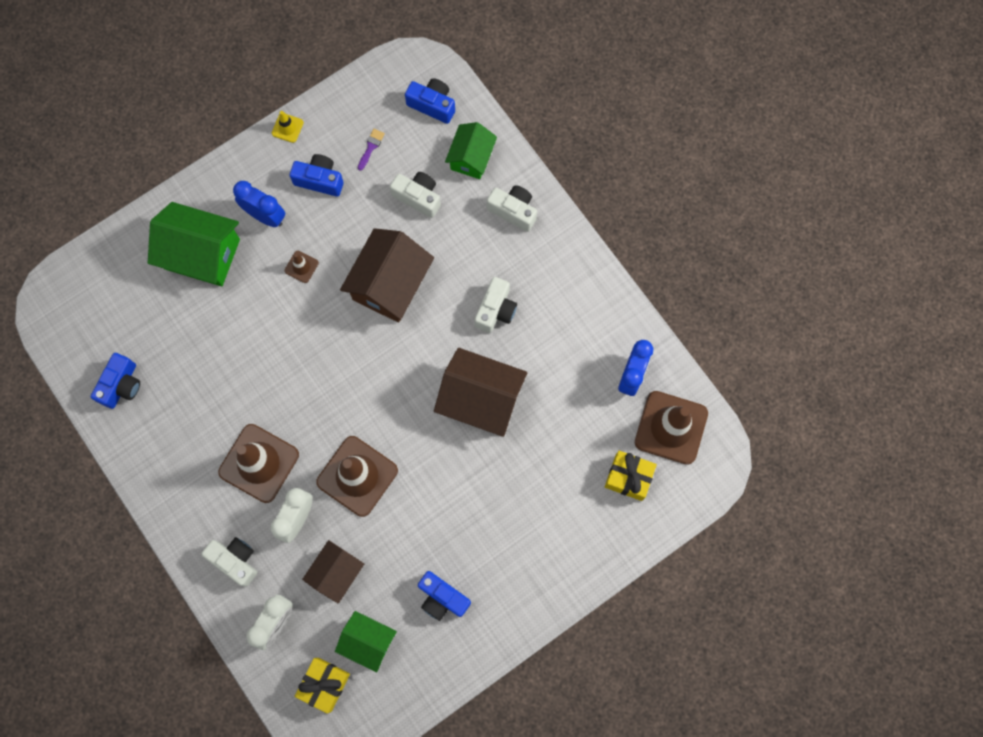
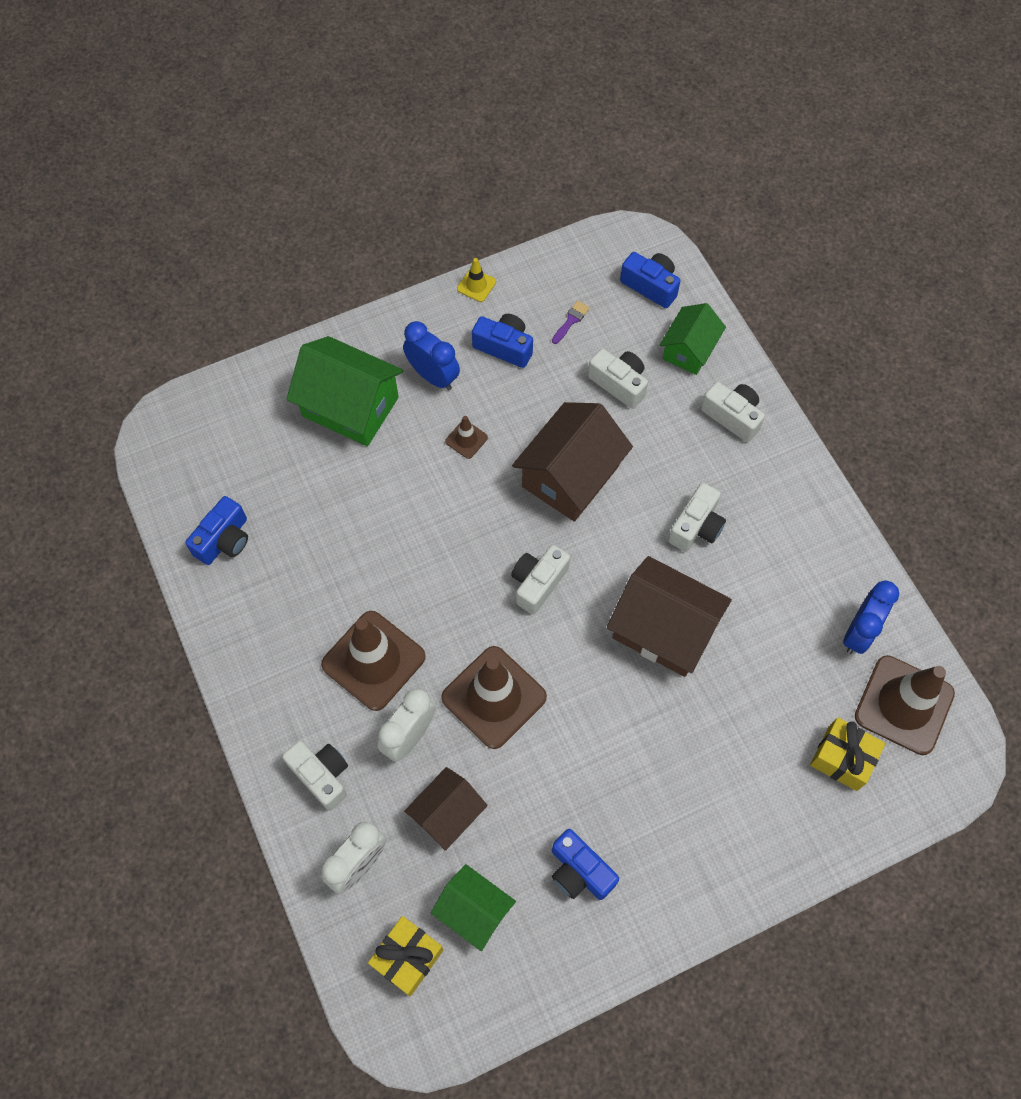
camera: 10 degrees right, 10 degrees down
none -> white camera [511,545,570,615]

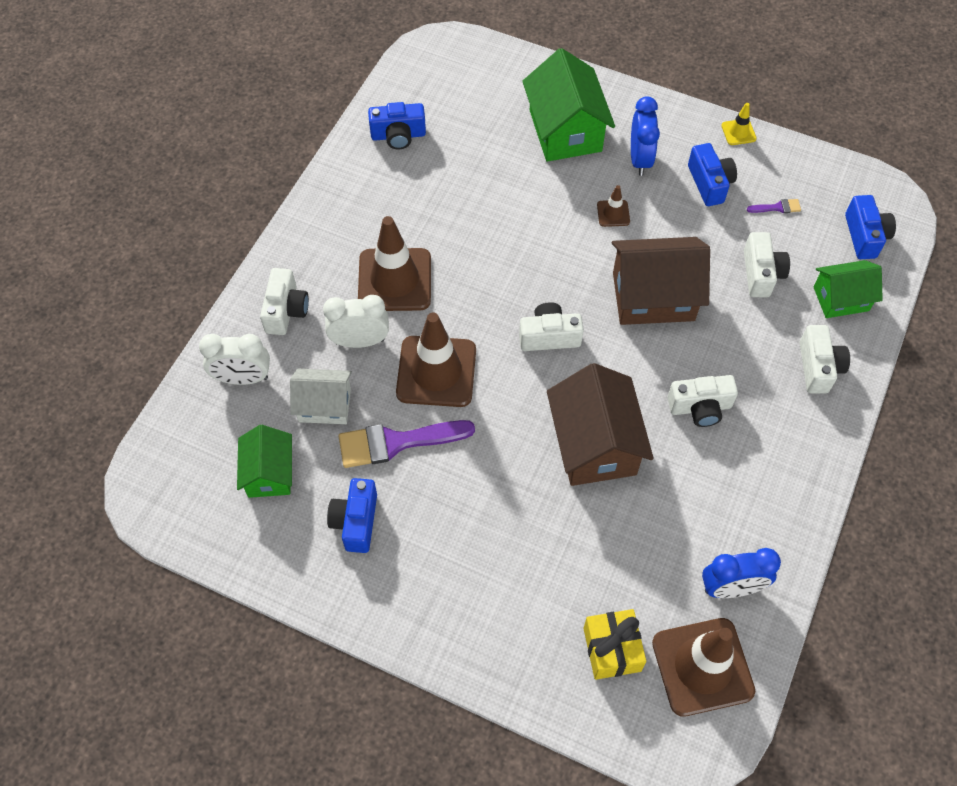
camera: 50 degrees right, 5 degrees down
yellow gift [368,916,444,996] -> none
brown house [404,767,488,851] -> white house [290,369,352,424]
none -> purple brush [339,420,475,468]

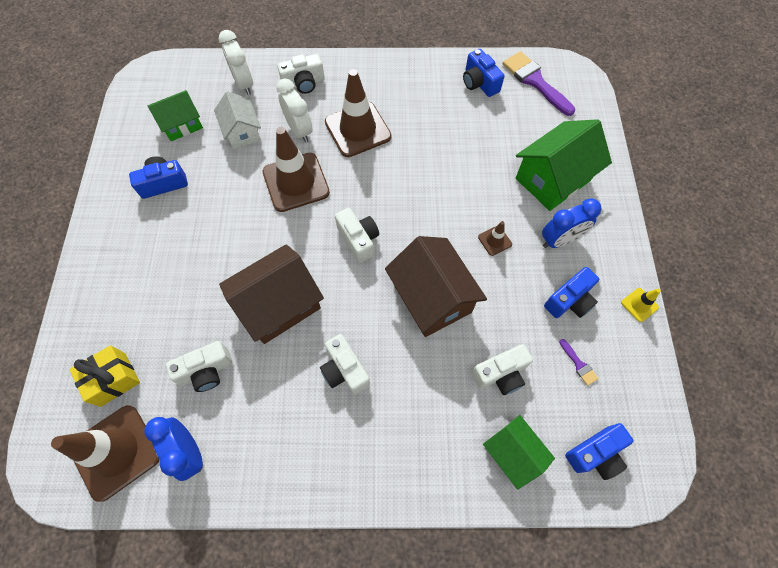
camera: 65 degrees right, 5 degrees up
purple brush [339,420,475,468] -> purple brush moved to [503,51,575,116]
white camera [800,325,850,393] -> white camera moved to [166,341,232,392]

